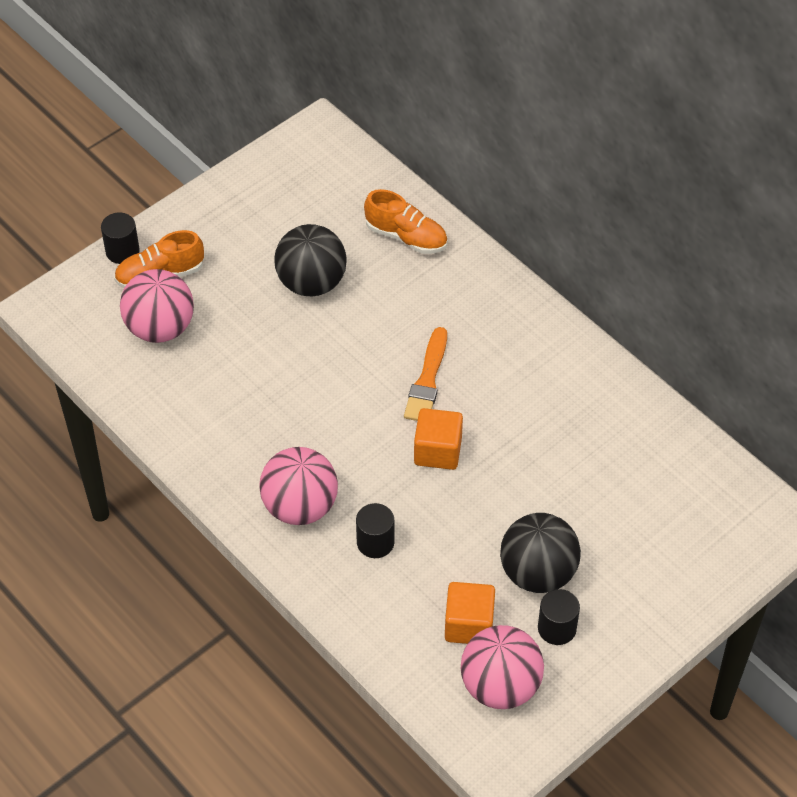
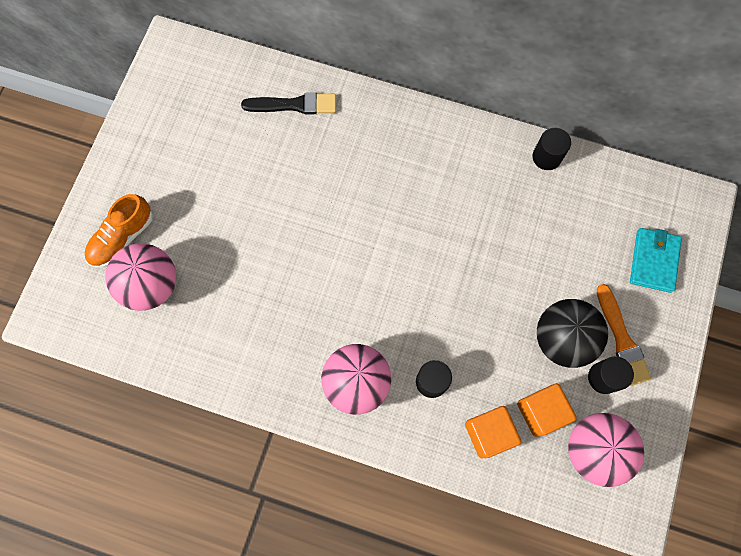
camera: 30 degrees left, 20 degrees up
black cylinder [101,213,140,264] -> black cylinder moved to [532,128,571,170]
black ball [274,224,347,296] -> none
orange shoe [364,189,448,254] -> black brush [241,92,336,114]
orange brush [404,327,447,421] -> orange brush moved to [596,284,651,386]
orange cube [414,408,463,470] -> orange cube moved to [465,406,521,458]
none -> turquoise wallet [630,228,682,293]

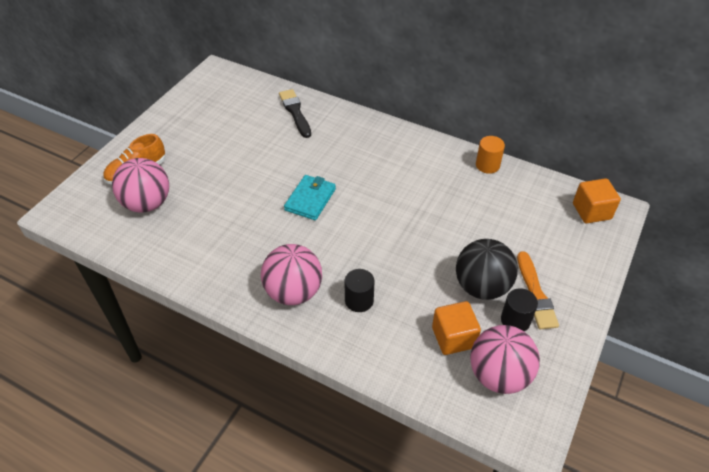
camera: 10 degrees right, 25 degrees down
black brush [241,92,336,114] -> black brush turned 120 degrees counterclockwise [279,89,311,138]
orange cube [465,406,521,458] -> orange cube moved to [573,178,621,223]
black cylinder [532,128,571,170] -> orange cylinder [476,136,505,174]
turquoise wallet [630,228,682,293] -> turquoise wallet moved to [284,175,336,220]

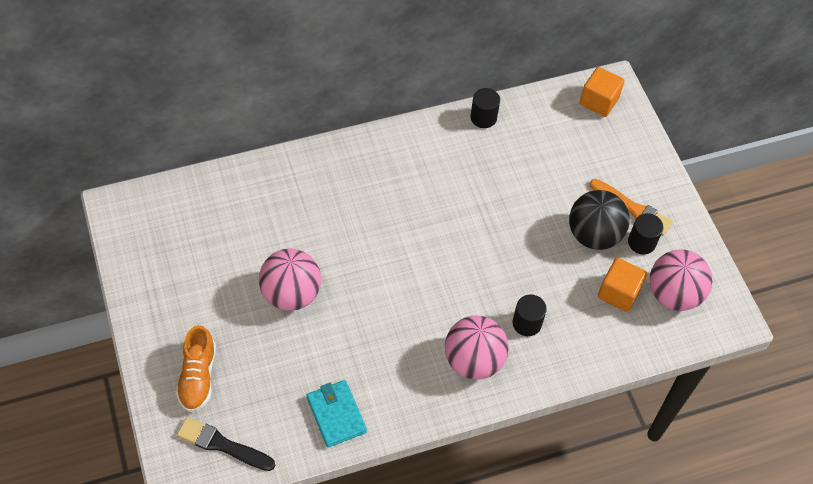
camera: 50 degrees left, 10 degrees up
pink ball [112,158,169,212] -> pink ball moved to [259,248,321,311]
black brush [279,89,311,138] -> black brush moved to [177,417,275,471]
turquoise wallet [284,175,336,220] -> turquoise wallet moved to [307,380,367,447]
orange cylinder [476,136,505,174] -> black cylinder [470,88,500,128]

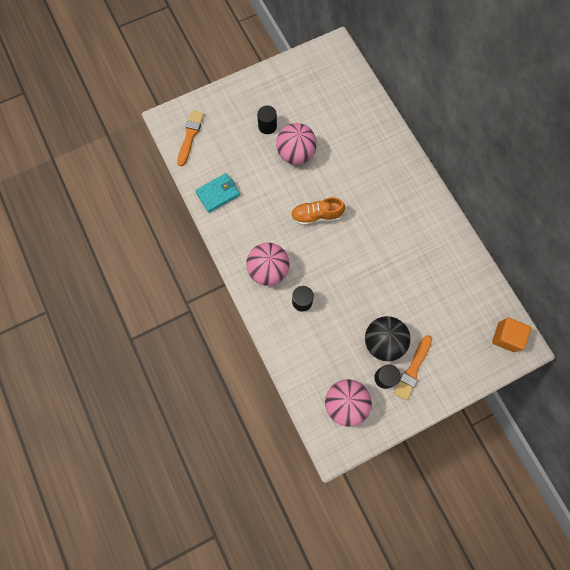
camera: 85 degrees right, 15 degrees up
orange shoe [176,325,216,412] -> orange shoe moved to [291,197,345,225]
black brush [177,417,275,471] -> orange brush [177,110,204,167]
black cylinder [470,88,500,128] -> black cylinder moved to [257,106,277,134]
orange cube [598,258,647,312] -> none

